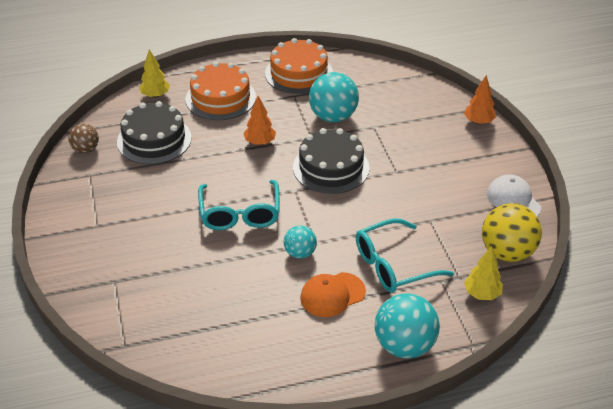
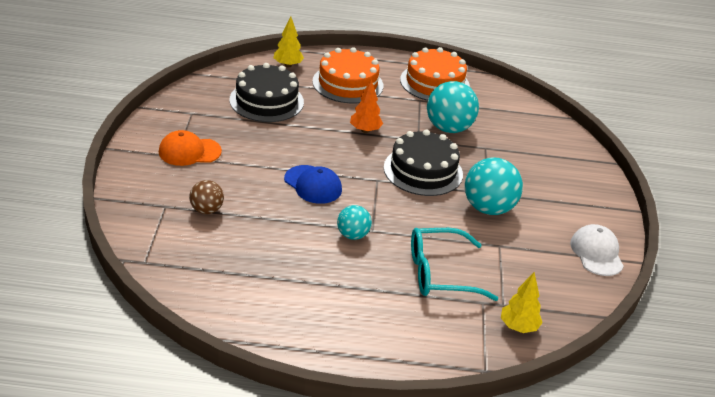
camera: 15 degrees right, 5 degrees down
brown ball [68,124,99,153] -> brown ball moved to [189,180,224,214]
turquoise glasses [198,180,280,230] -> blue cap [284,165,342,204]
orange cap [300,272,366,317] -> orange cap moved to [159,130,222,166]
turquoise ball [375,293,440,359] -> turquoise ball moved to [465,157,523,215]
orange tree [464,75,496,125] -> none
yellow ball [482,203,542,262] -> none

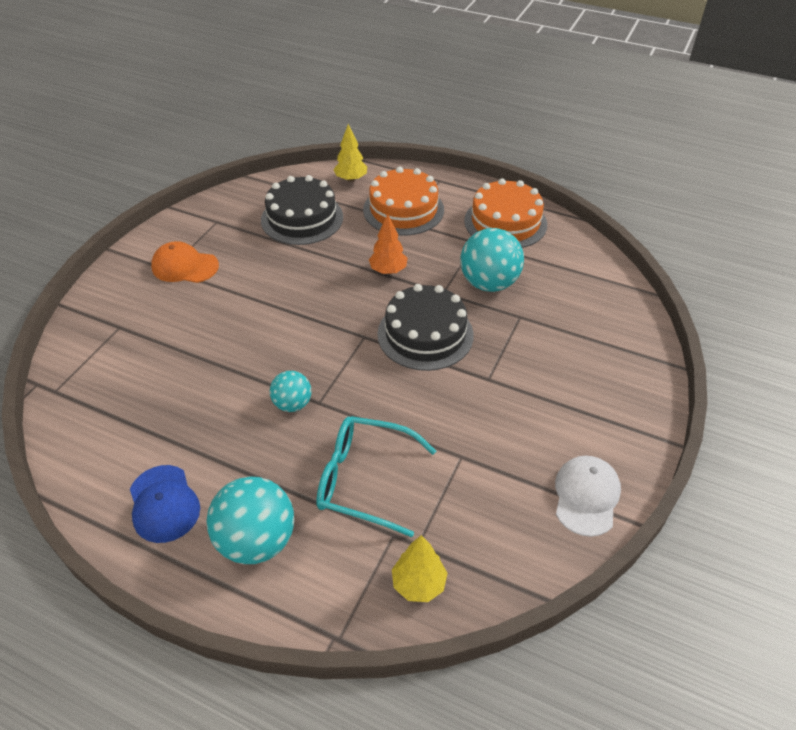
camera: 25 degrees right, 10 degrees up
brown ball [189,180,224,214] -> none
blue cap [284,165,342,204] -> blue cap moved to [130,465,200,543]
turquoise ball [465,157,523,215] -> turquoise ball moved to [206,476,294,564]

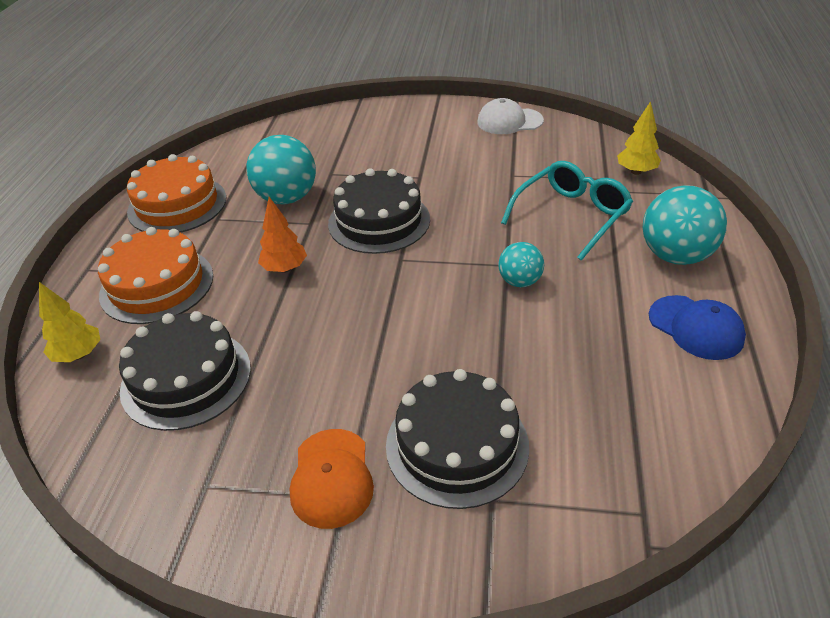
camera: 105 degrees left, 5 degrees down
blue cap [130,465,200,543] -> blue cap turned 90 degrees clockwise [649,295,746,360]
turquoise glasses [316,416,436,537] -> turquoise glasses turned 135 degrees counterclockwise [501,161,633,261]
none -> black cake [386,369,529,509]

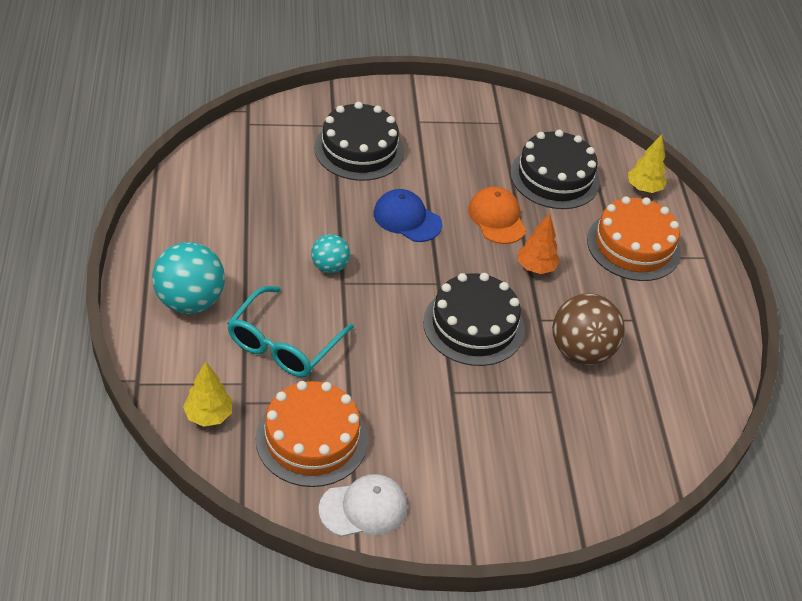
camera: 160 degrees right, 5 degrees up
orange cake [127,154,226,233] -> orange cake moved to [256,381,368,487]
turquoise ball [246,135,316,204] -> brown ball [552,293,625,365]
orange cap [290,429,374,529] -> orange cap moved to [468,187,526,244]
blue cap [649,295,746,360] -> blue cap moved to [374,189,442,242]

